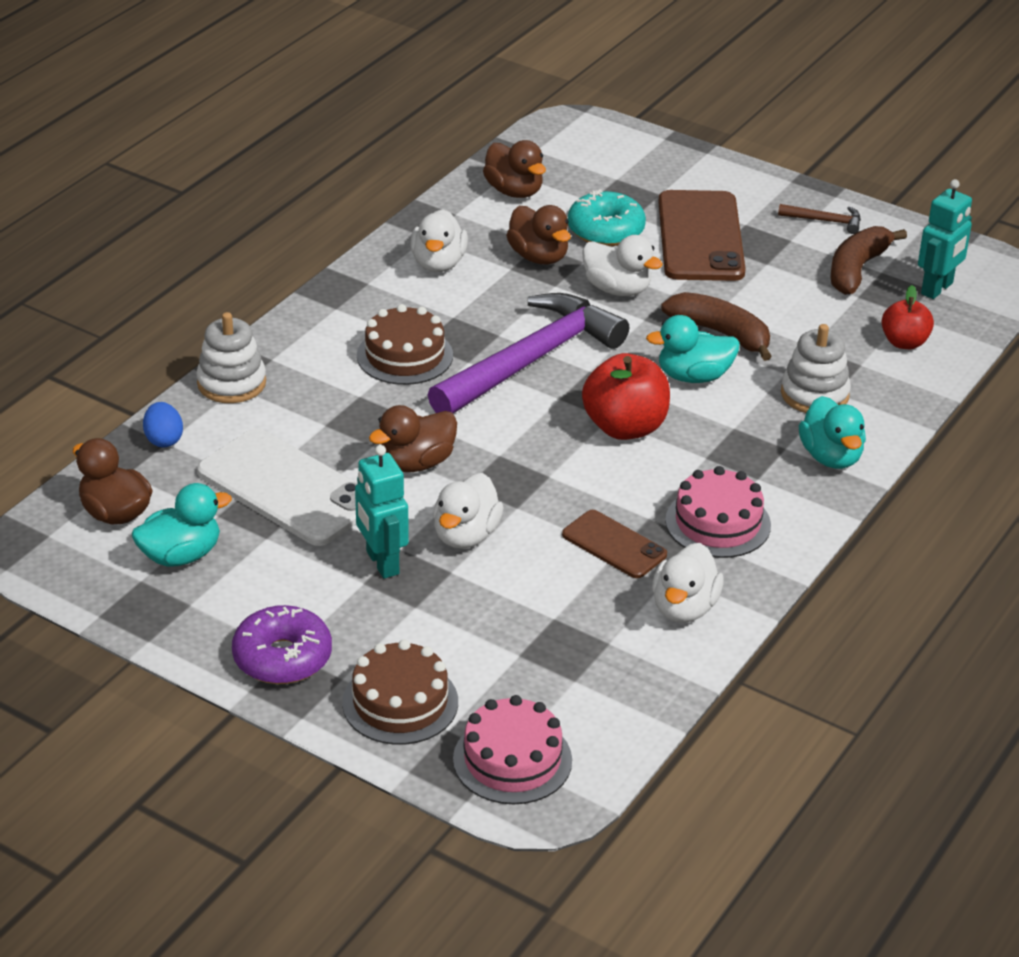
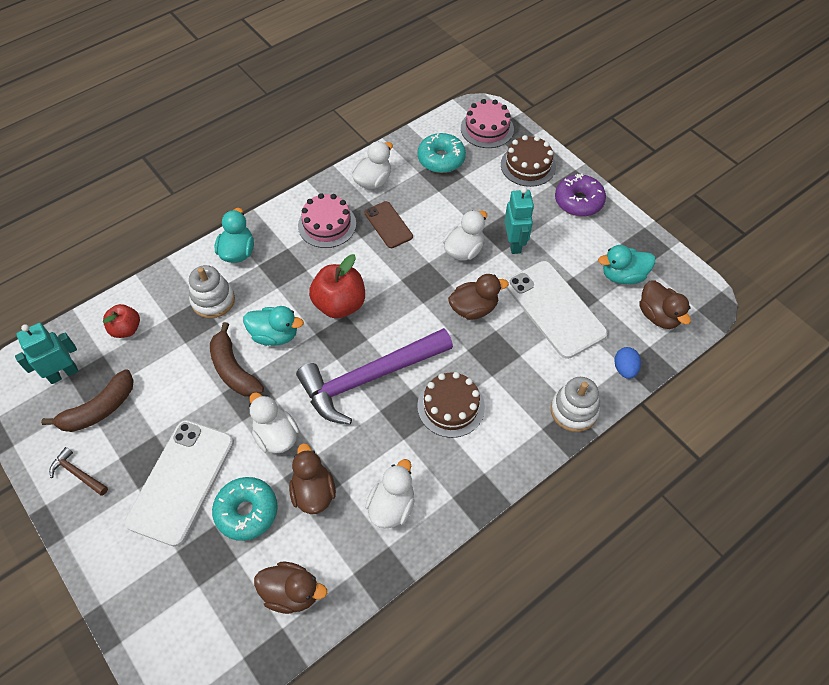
camera: 160 degrees left, 20 degrees up
brown duck [483,140,546,198] -> brown duck turned 120 degrees clockwise [254,562,327,614]
brown phone [658,190,746,281] -> white phone [125,420,234,547]
none -> turquoise donut [417,133,466,173]

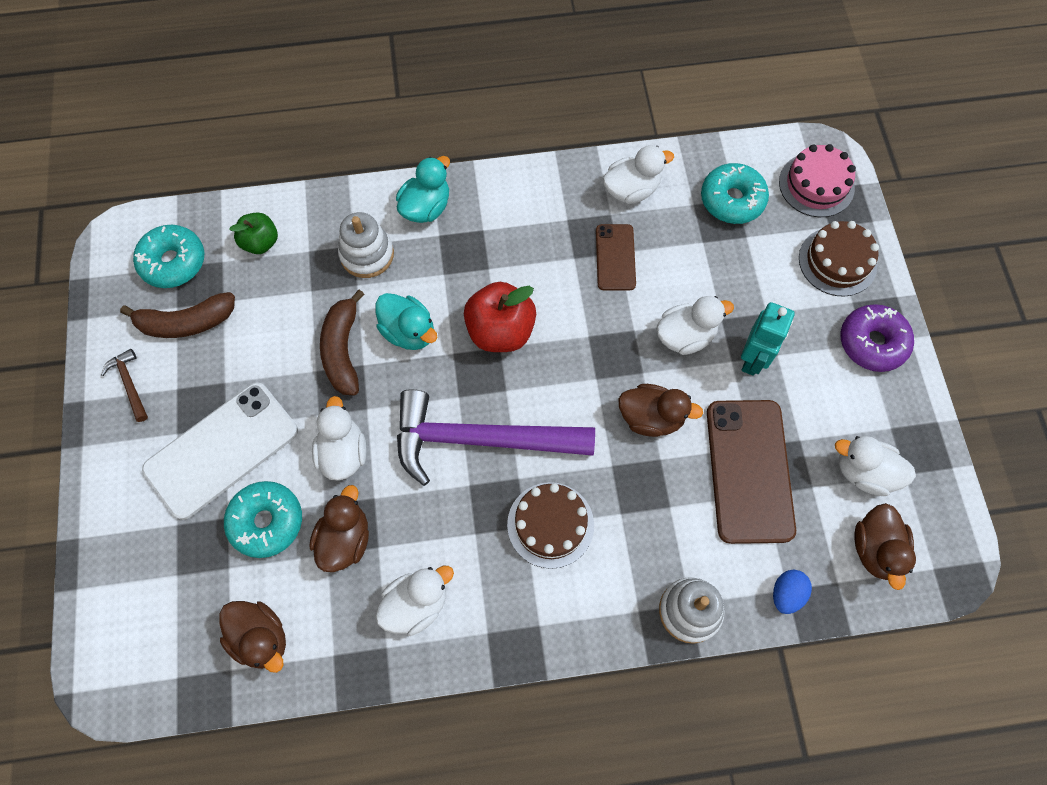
camera: 30 degrees right, 10 degrees up
turquoise robot [15,323,78,384] -> turquoise donut [133,225,204,288]
red apple [103,304,140,338] -> green apple [229,213,278,254]
pink cake [298,193,356,248] -> none
white phone [506,261,608,359] -> brown phone [707,400,796,544]
turquoise duck [598,245,655,284] -> white duck [835,436,916,496]

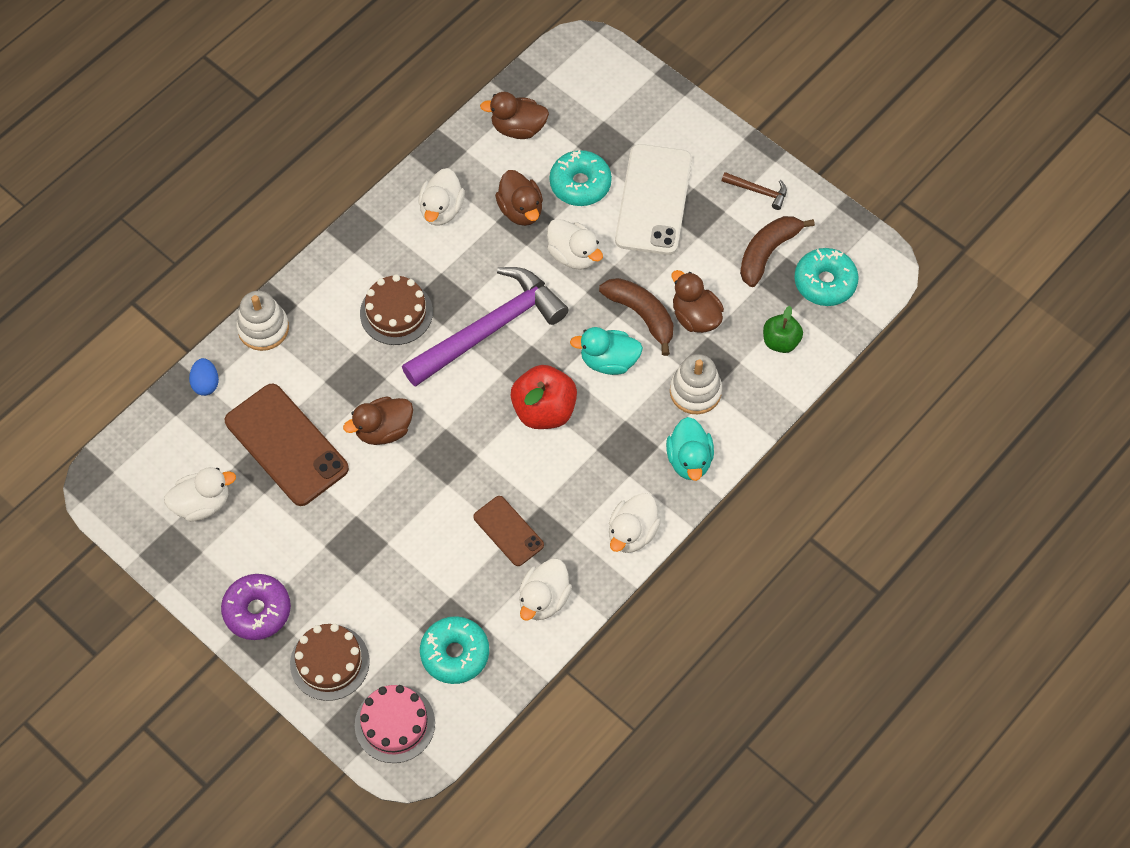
camera: 140 degrees right, 5 degrees down
white duck [656,296,734,355] -> white duck moved to [609,493,661,553]
turquoise robot [741,302,795,376] -> none
brown duck [855,503,916,590] -> brown duck moved to [672,270,724,333]

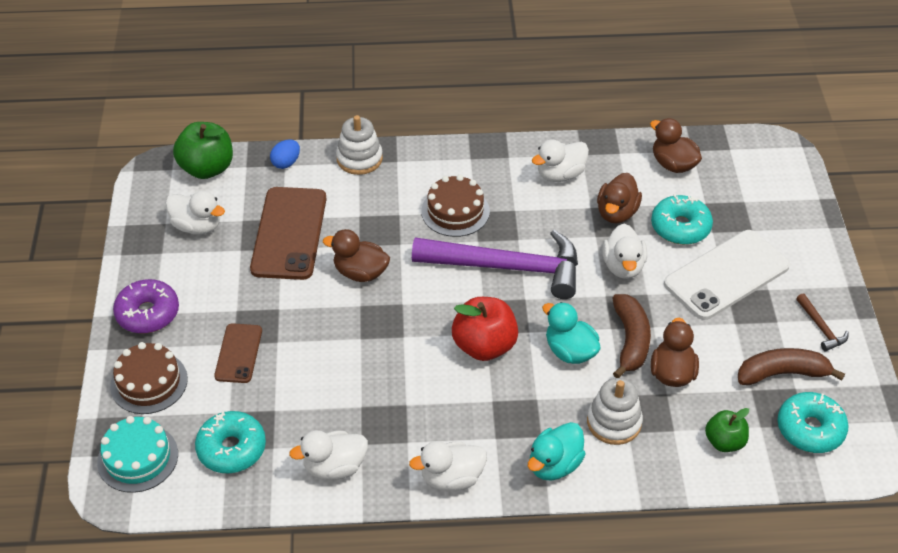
camera: 45 degrees right, 15 degrees down
pink cake [355,685,435,763] -> turquoise cake [97,416,178,493]
brown phone [473,496,544,566] -> brown phone moved to [214,323,262,383]
none -> green apple [173,122,233,179]

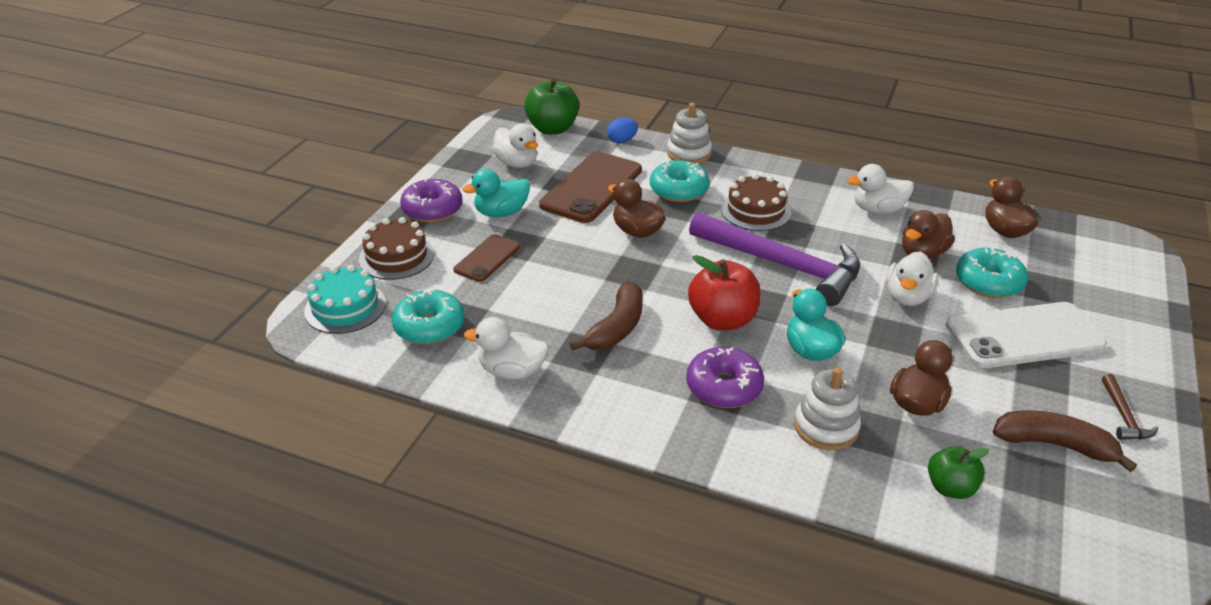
camera: 25 degrees right, 10 degrees down
white duck [409,441,487,491] -> none
turquoise duck [528,422,586,481] -> turquoise duck moved to [463,169,530,217]
brown banana [612,294,651,378] -> brown banana moved to [570,281,643,351]
turquoise donut [777,392,848,453] -> turquoise donut moved to [650,160,710,202]
none -> purple donut [686,347,764,408]

